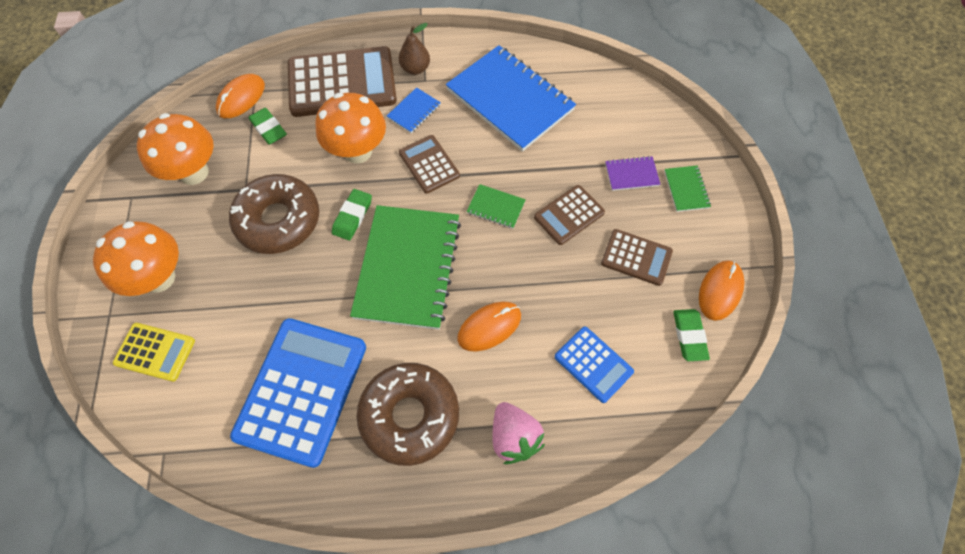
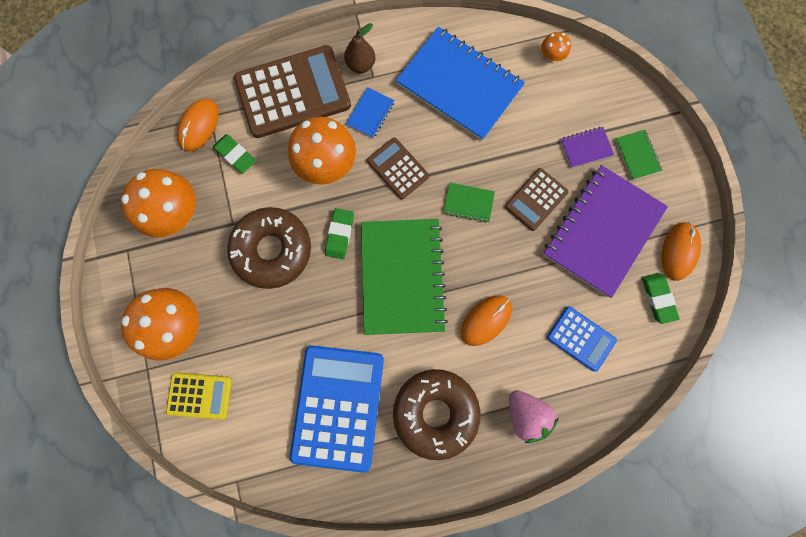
camera: 10 degrees left, 15 degrees up
brown calculator [601,229,673,286] -> purple notebook [543,165,668,298]
none -> orange mushroom [541,32,571,63]

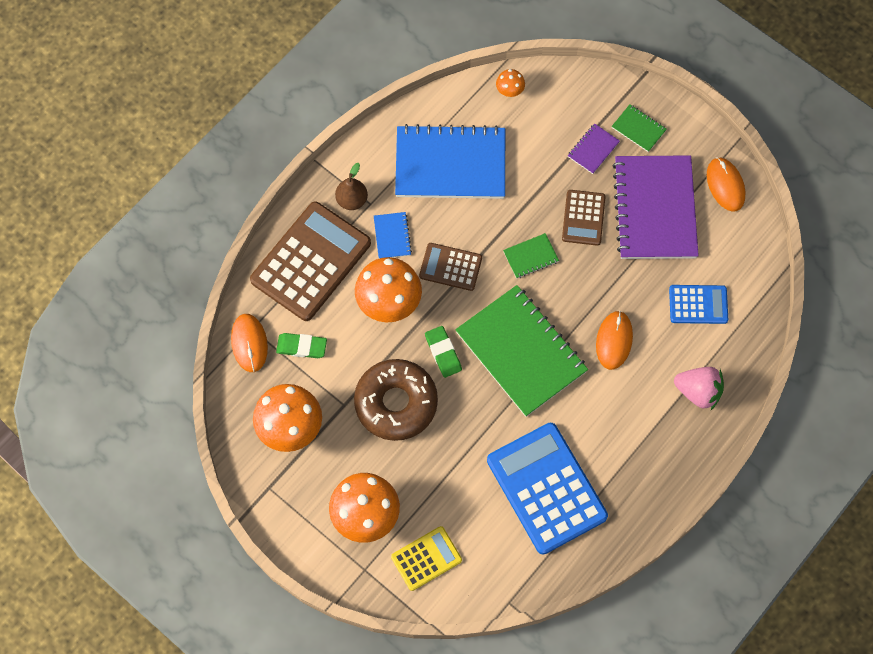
camera: 35 degrees left, 10 degrees down
brown donut [393,369,481,460] -> none
green eraser [642,273,680,324] -> none

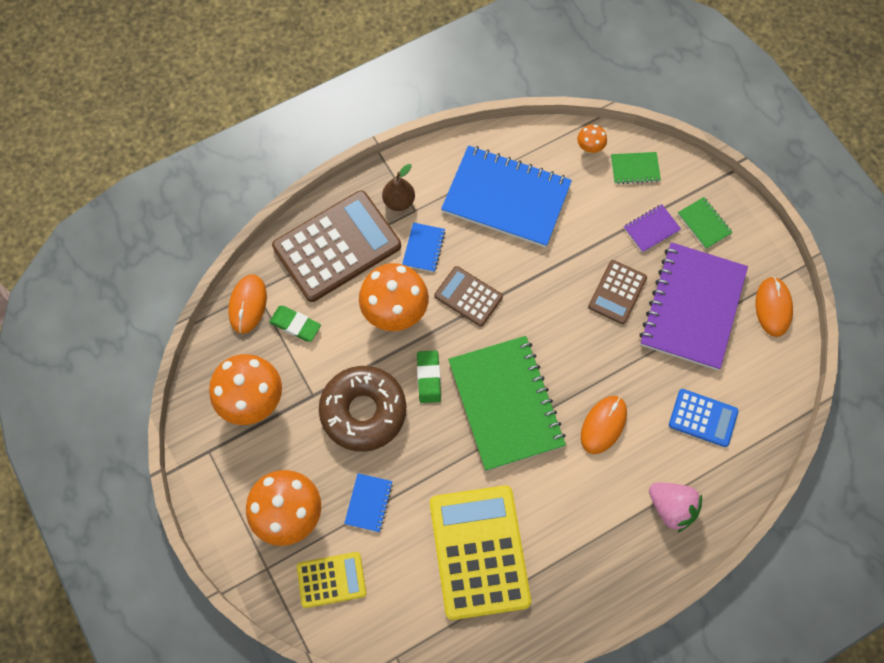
camera: 20 degrees right, 0 degrees up
blue calculator [487,423,608,555] -> yellow calculator [430,485,531,620]
green notebook [503,233,559,279] -> green notebook moved to [611,152,661,184]
none -> blue notebook [344,473,393,532]

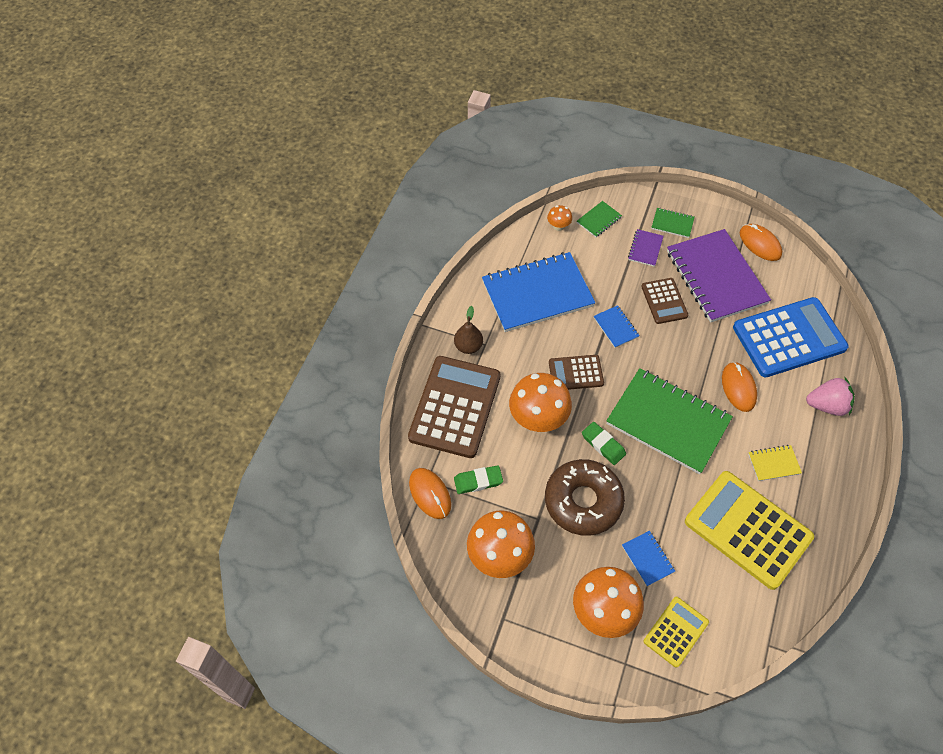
camera: 40 degrees left, 10 degrees down
blue notebook [402,222,446,272] -> blue notebook moved to [594,305,640,348]
blue calculator [669,389,738,447] -> blue calculator [733,297,849,378], size x1.91
none -> yellow notebook [748,445,802,481]

